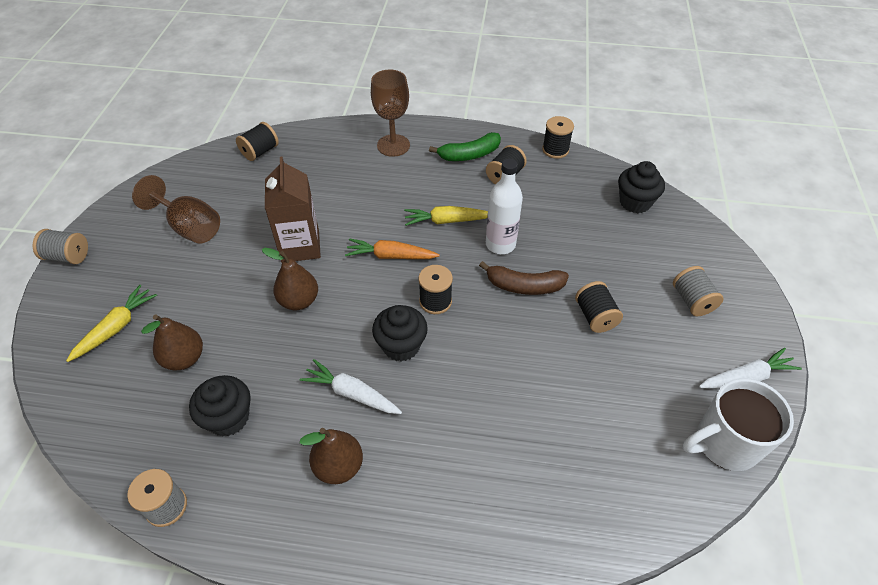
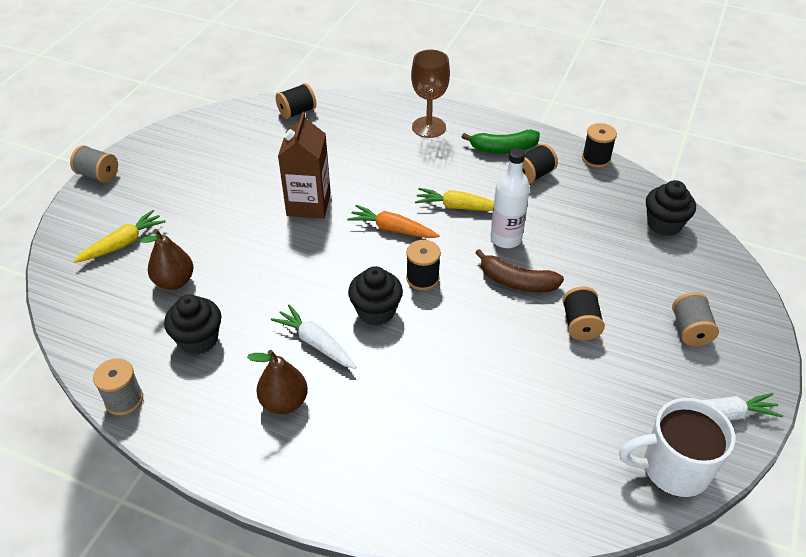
camera: 15 degrees right, 5 degrees down
brown goblet [132,175,220,244] -> none
brown pear [262,248,318,310] -> none

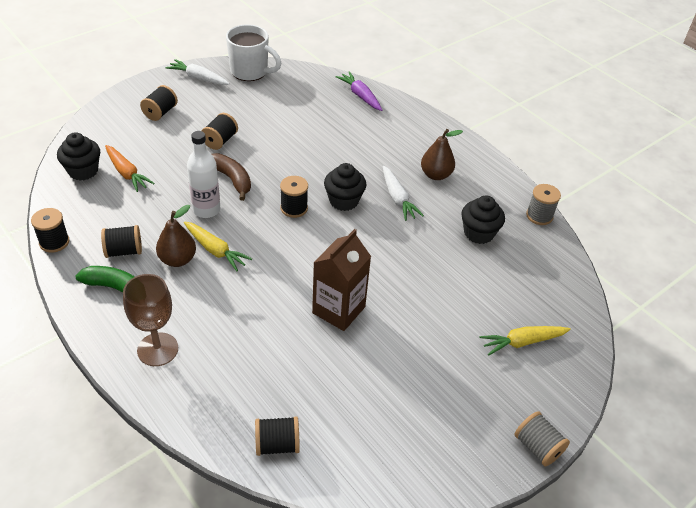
camera: 155 degrees left, 0 degrees up
brown pear [141,229,194,290] -> brown pear moved to [156,205,196,267]
orange carrot [347,205,440,238] -> orange carrot moved to [105,145,155,192]
grey spool [672,292,719,346] -> black spool [140,85,178,121]
none -> purple carrot [336,71,382,111]

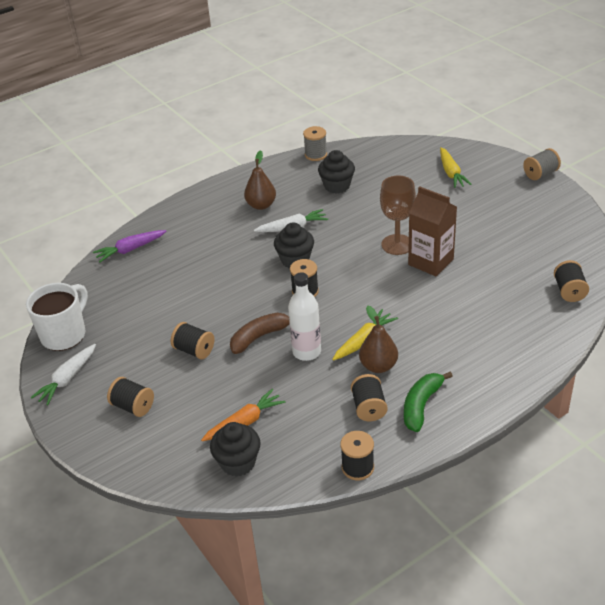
camera: 80 degrees left, 5 degrees down
brown goblet [123,274,178,366] -> brown goblet moved to [380,175,416,255]

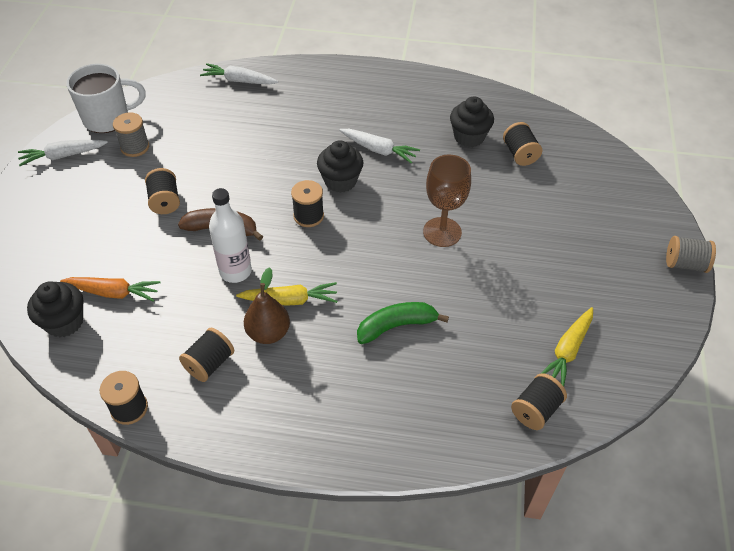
camera: 40 degrees right, 10 degrees up
purple carrot [93,230,167,262] -> white carrot [200,63,278,85]
black spool [107,377,154,417] -> black spool moved to [503,122,542,166]
brown pear [244,150,276,210] -> none
grey spool [303,126,327,161] -> grey spool moved to [113,112,149,157]
green banana [404,372,452,432] -> green banana moved to [357,302,449,344]
brown carton [408,186,457,276] -> none
yellow carrot [440,147,472,188] -> yellow carrot moved to [540,307,593,387]

